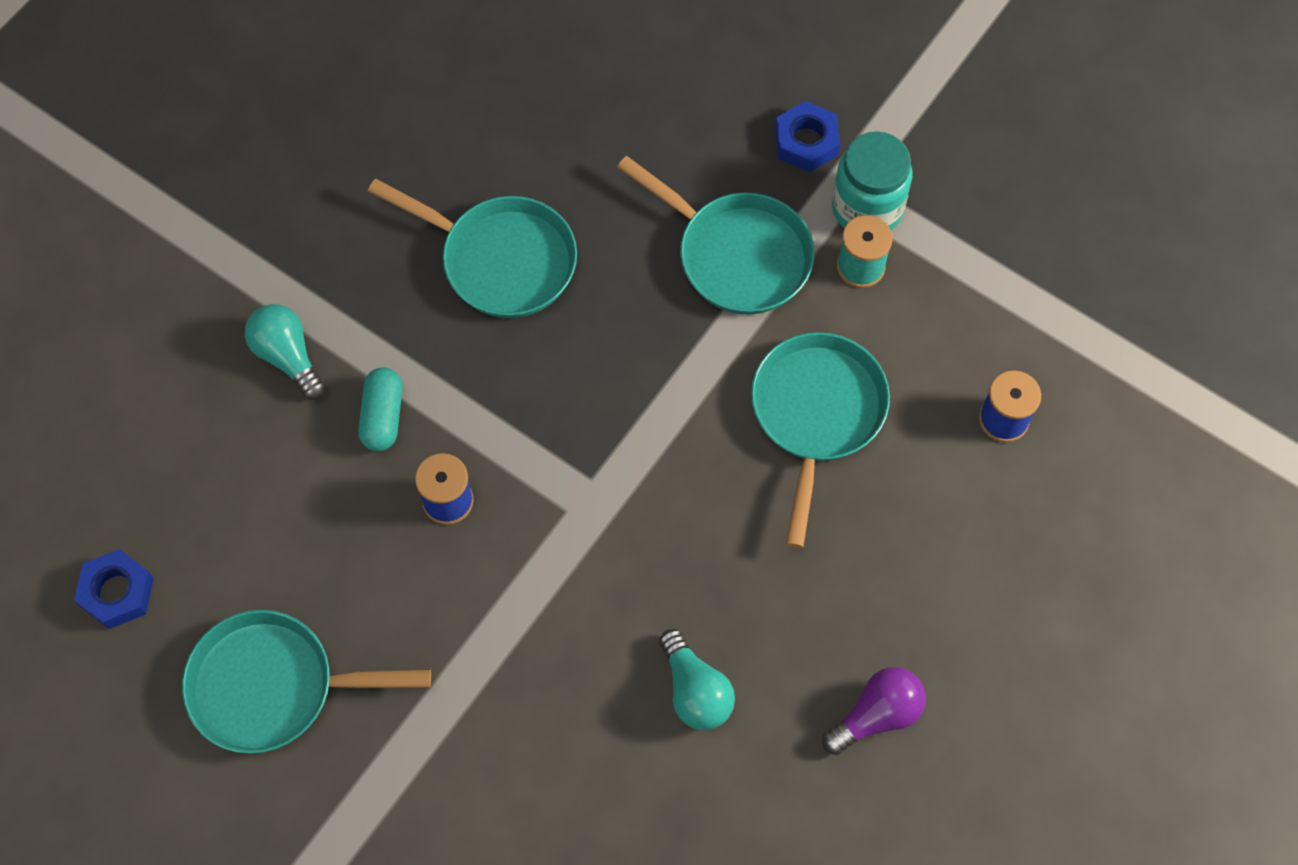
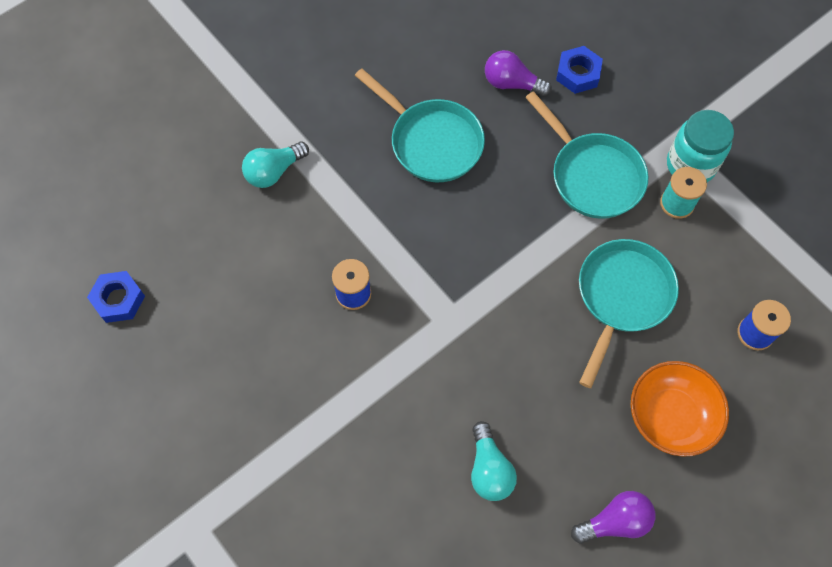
camera: 15 degrees right, 0 degrees up
turquoise pan [182,610,431,754] -> none
turquoise light bulb [245,304,325,400] -> turquoise light bulb turned 105 degrees counterclockwise [242,142,309,188]
turquoise capsule [358,368,403,451] -> none
blue nut [775,101,840,172] -> blue nut moved to [556,46,603,94]
none -> purple light bulb [485,50,552,97]
none -> orange bowl [631,361,729,457]

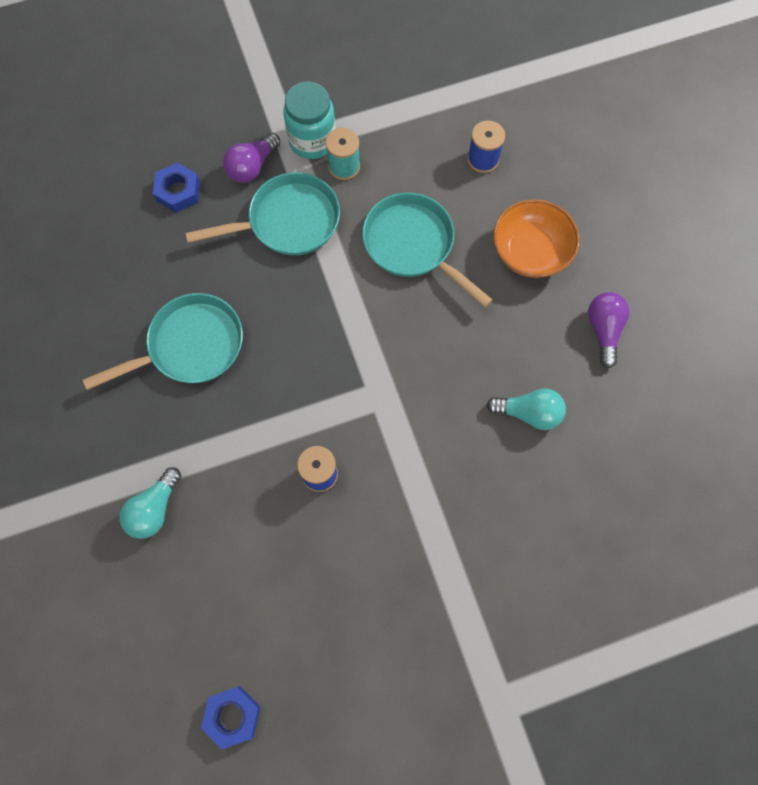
camera: 70 degrees left, 5 degrees up
turquoise light bulb [242,142,309,188] -> turquoise light bulb turned 45 degrees clockwise [119,467,181,539]
purple light bulb [485,50,552,97] -> purple light bulb moved to [223,133,280,183]

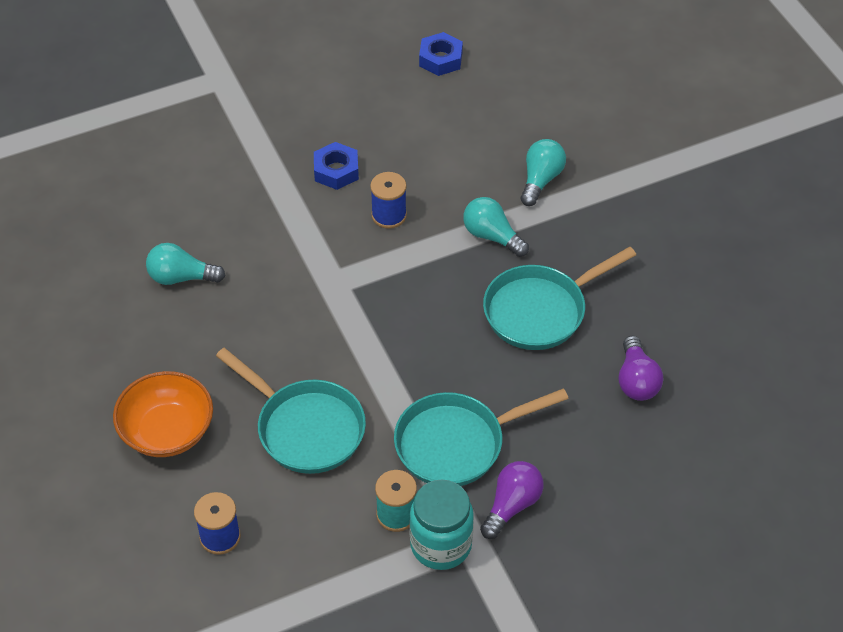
camera: 175 degrees right, 20 degrees down
blue nut [153,163,200,213] -> blue nut moved to [314,142,359,190]
purple light bulb [588,292,630,368] -> purple light bulb moved to [618,336,663,401]
none -> turquoise light bulb [463,197,529,257]

